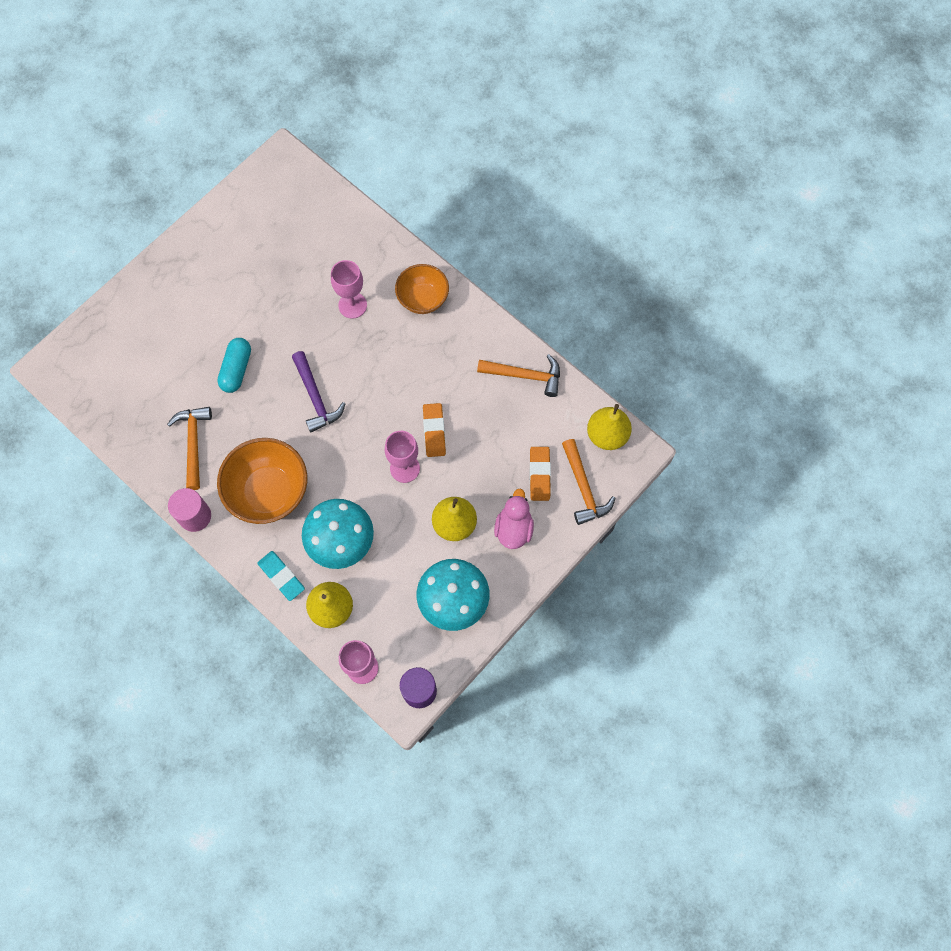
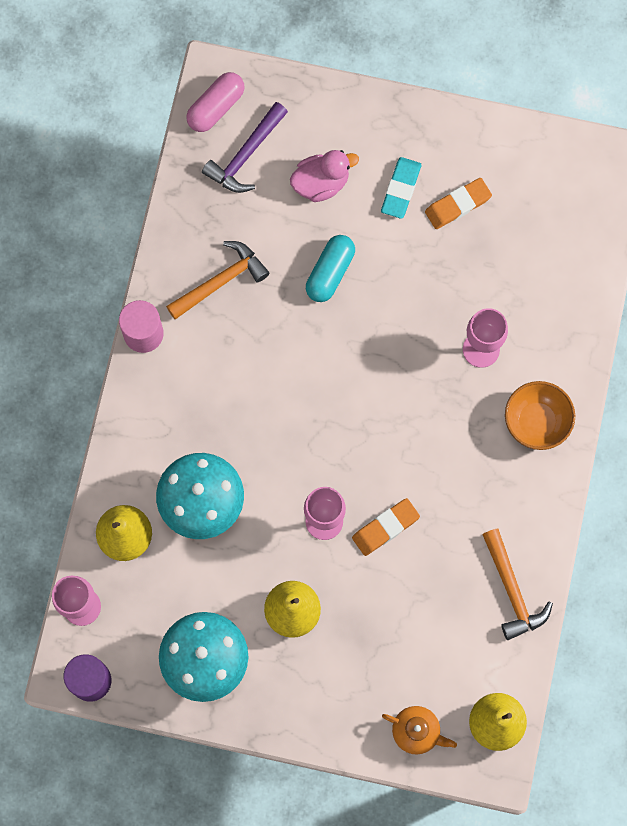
camera: 60 degrees right, 5 degrees up
turquoise capsule [217,338,251,393] -> turquoise capsule turned 45 degrees counterclockwise [306,235,355,302]
orange bowl [217,438,307,524] -> none
turquoise eraser [258,551,305,601] -> turquoise eraser moved to [381,157,421,219]
purple hammer [292,351,345,433] -> purple hammer moved to [202,102,288,193]
pink duck [494,489,534,549] -> pink duck moved to [290,150,359,202]
orange eraser [530,447,551,501] -> orange eraser moved to [425,178,492,229]
orange hammer [562,439,615,525] -> orange teapot [382,706,457,754]
none -> pink capsule [186,72,244,132]

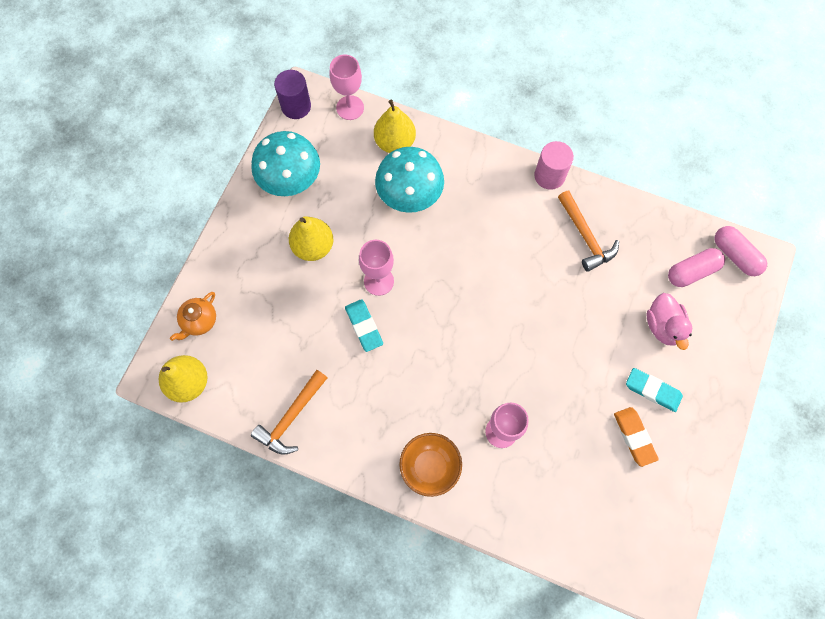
camera: 100 degrees right, 5 degrees down
purple hammer [202,102,288,193] -> pink capsule [668,248,725,287]
turquoise capsule [306,235,355,302] -> none
orange eraser [352,498,420,556] -> turquoise eraser [345,299,383,352]
orange hammer [482,528,553,640] -> orange hammer turned 45 degrees counterclockwise [251,370,327,455]

